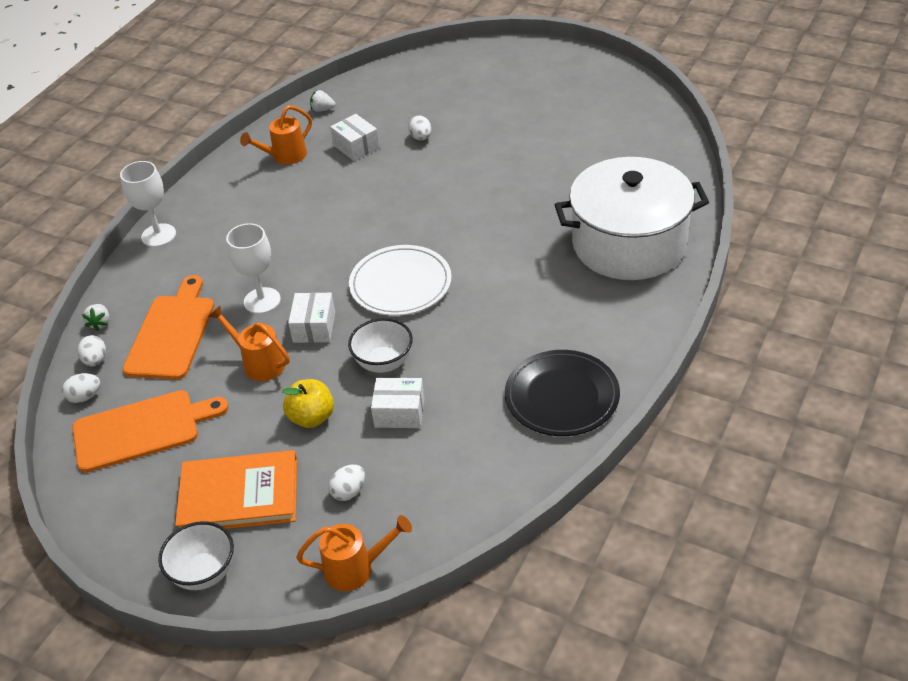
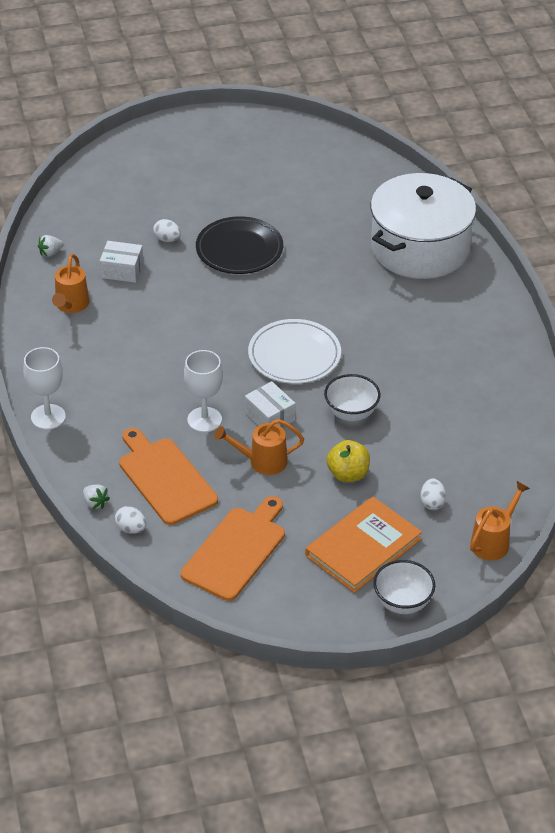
camera: 45 degrees left, 0 degrees up
white egg [62,373,100,403] -> none
white box [371,378,425,428] -> none
black plate [505,350,620,436] -> black plate moved to [196,216,283,274]

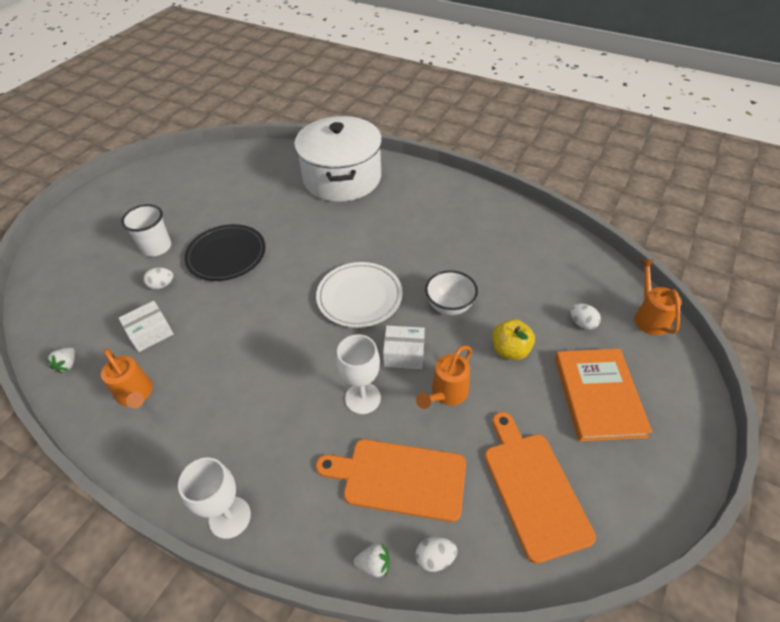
camera: 45 degrees left, 5 degrees up
white bowl [373,560,435,614] -> none
none -> white cup [121,204,171,257]

